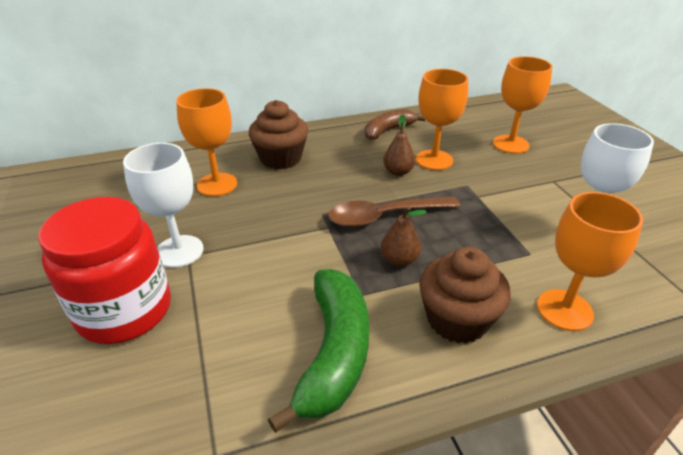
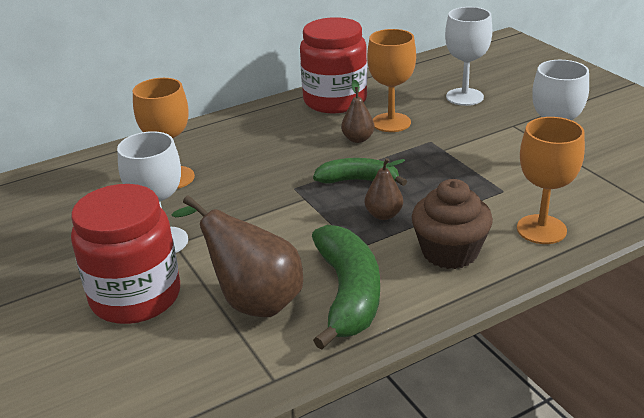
camera: 10 degrees left, 5 degrees down
brown cupcake [249,100,308,169] -> none
brown spoon [328,196,460,227] -> green banana [313,158,407,186]
brown banana [365,109,425,140] -> red jar [300,17,367,113]
orange goblet [493,56,552,154] -> white goblet [445,7,492,106]
none -> brown pear [172,195,303,317]

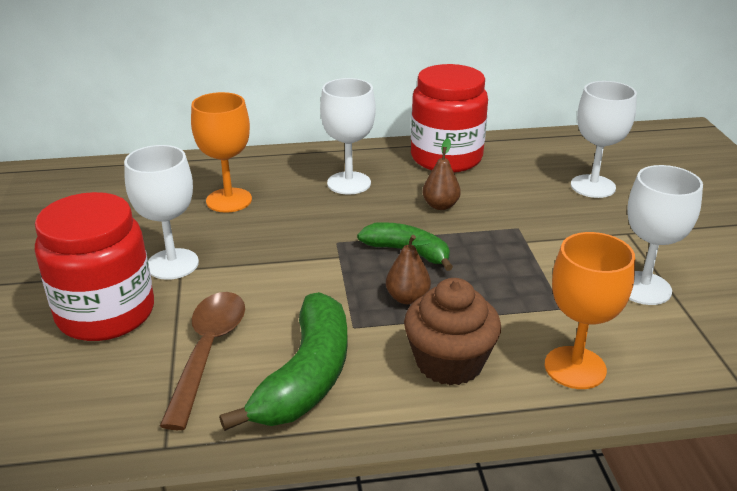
camera: 20 degrees right, 0 degrees up
brown pear [172,195,303,317] -> brown spoon [160,292,245,430]
orange goblet [367,29,416,132] -> none
none -> white goblet [320,78,376,195]

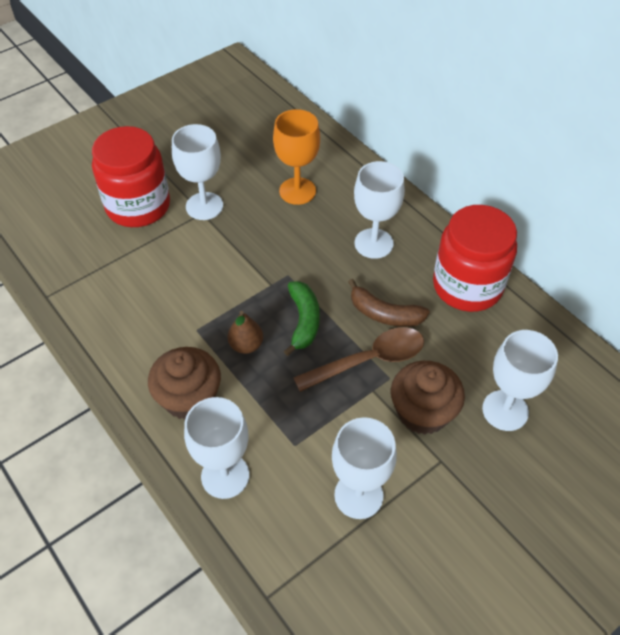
camera: 60 degrees right, 20 degrees up
brown spoon [160,292,245,430] -> brown spoon moved to [293,327,424,392]
green banana [219,292,348,431] -> none
brown pear [423,138,461,210] -> brown banana [348,279,430,327]
orange goblet [545,232,635,389] -> white goblet [184,397,249,499]
none -> brown cupcake [391,361,465,435]

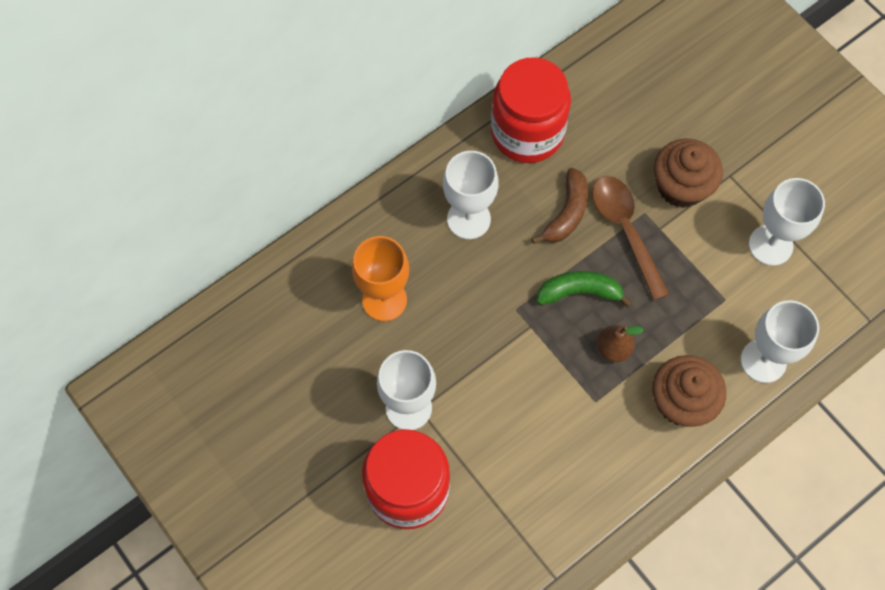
camera: 90 degrees left, 15 degrees up
white goblet [482,330,558,431] -> none

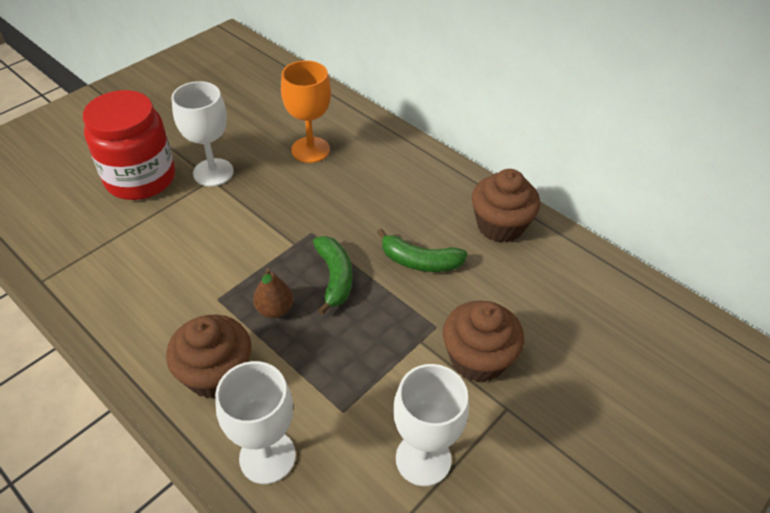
camera: 80 degrees right, 20 degrees down
white goblet [443,151,499,239] -> none
red jar [491,57,571,163] -> brown cupcake [472,169,540,243]
brown banana [531,168,588,244] -> green banana [377,228,468,272]
brown spoon [592,176,669,301] -> none

